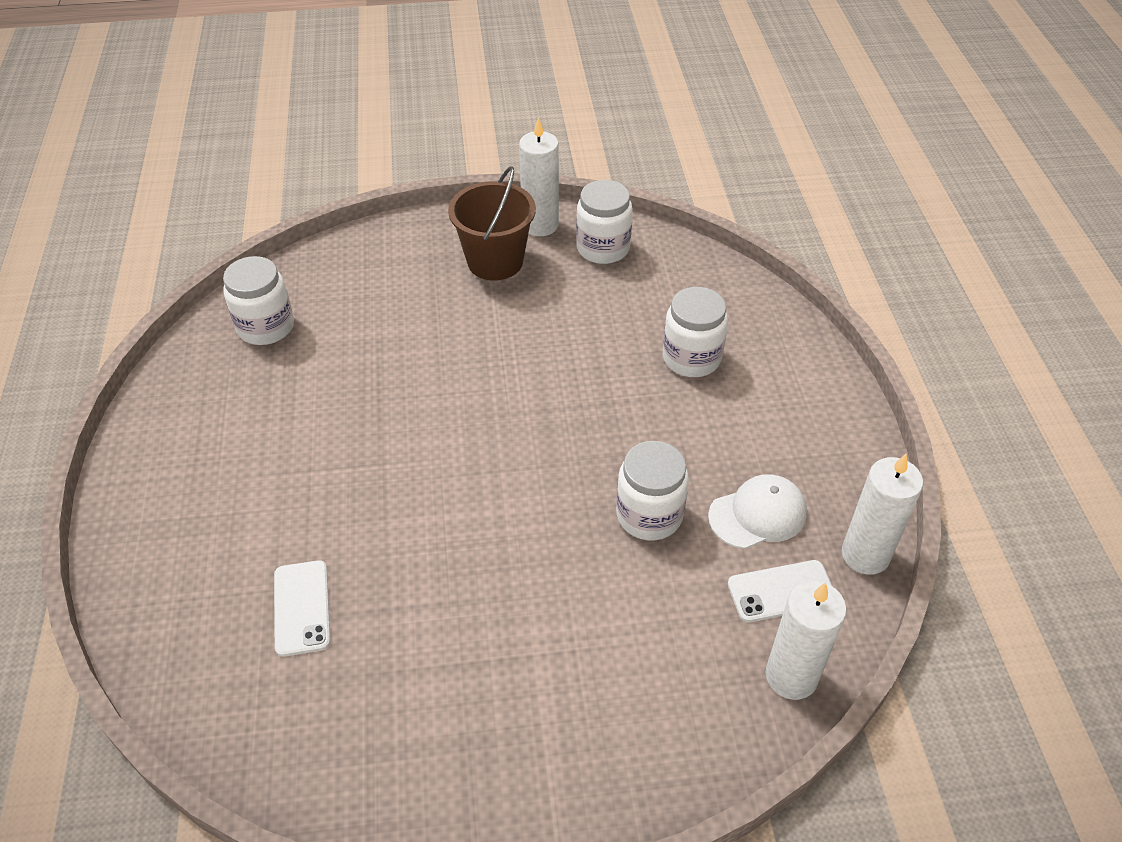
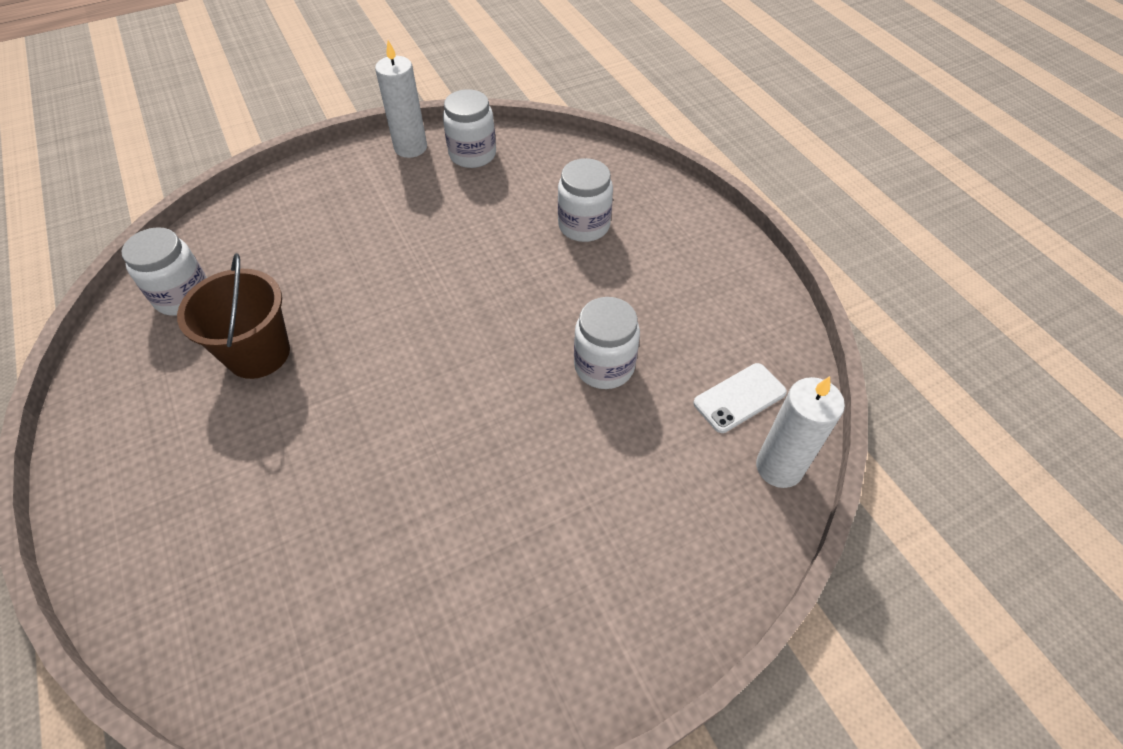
camera: 20 degrees left, 5 degrees up
white phone [274,560,330,657] -> none
brown bucket [448,166,536,280] -> brown bucket moved to [177,253,290,379]
white cap [708,474,807,549] -> none
white candle [842,453,923,575] -> none

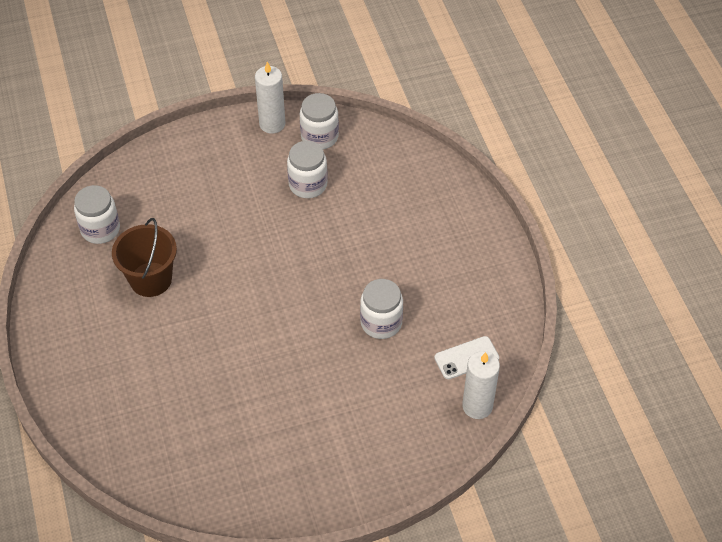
camera: 10 degrees right, 0 degrees up
white jar [558,158,613,242] -> white jar moved to [287,141,328,198]

